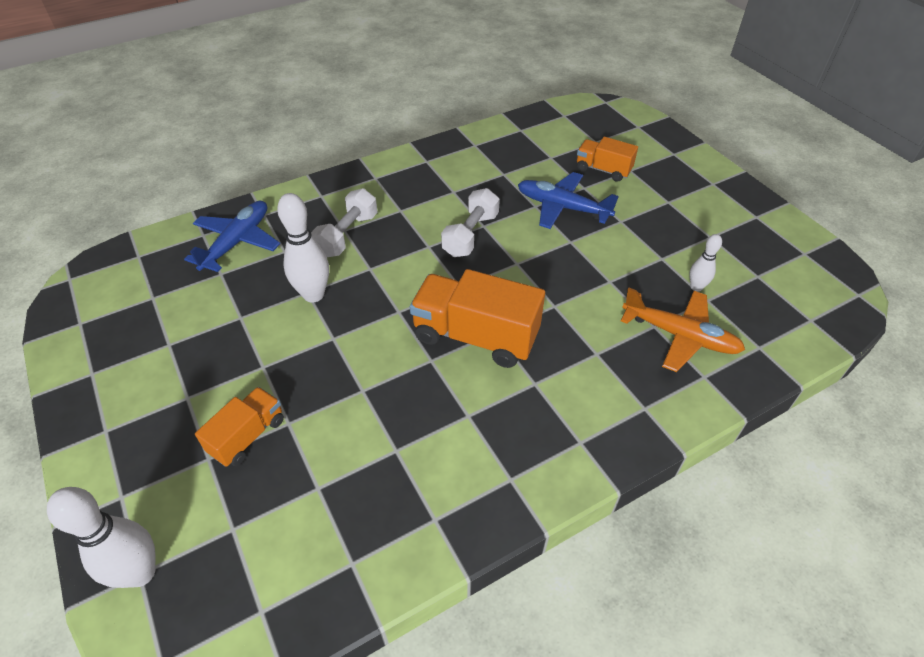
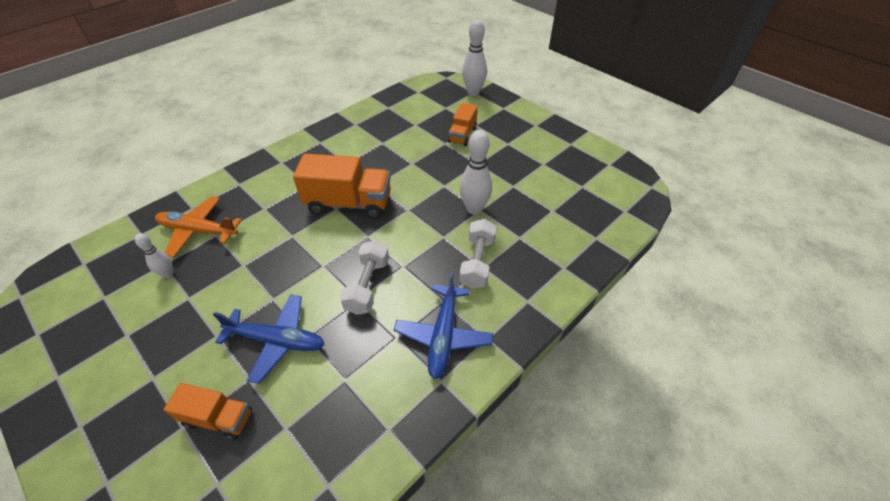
camera: 165 degrees right, 0 degrees up
blue plane [184,201,280,272] -> blue plane moved to [394,272,493,379]

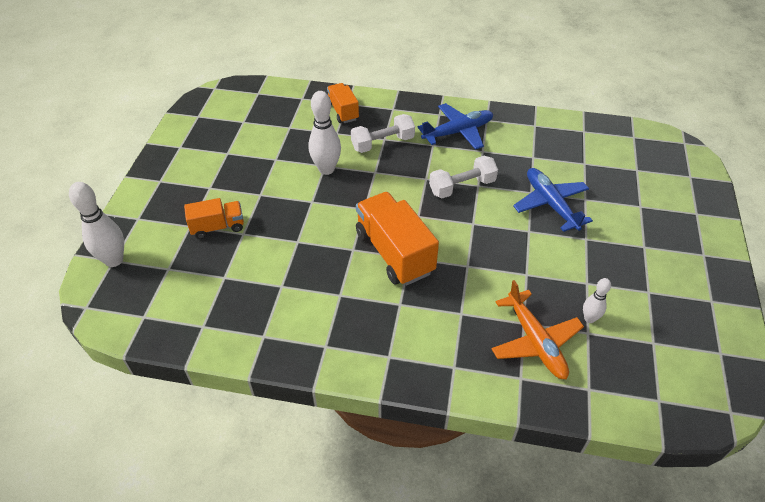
camera: 125 degrees left, 0 degrees up
orange truck [164,383,252,440] -> orange truck moved to [327,83,359,123]

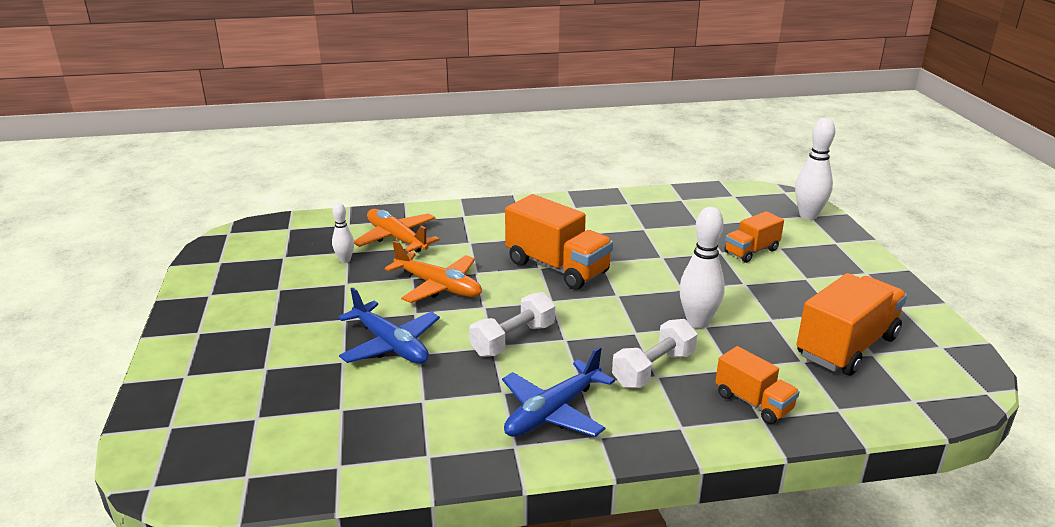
camera: 160 degrees right, 20 degrees down
none -> orange plane [385,241,482,303]
none -> orange truck [797,273,907,376]

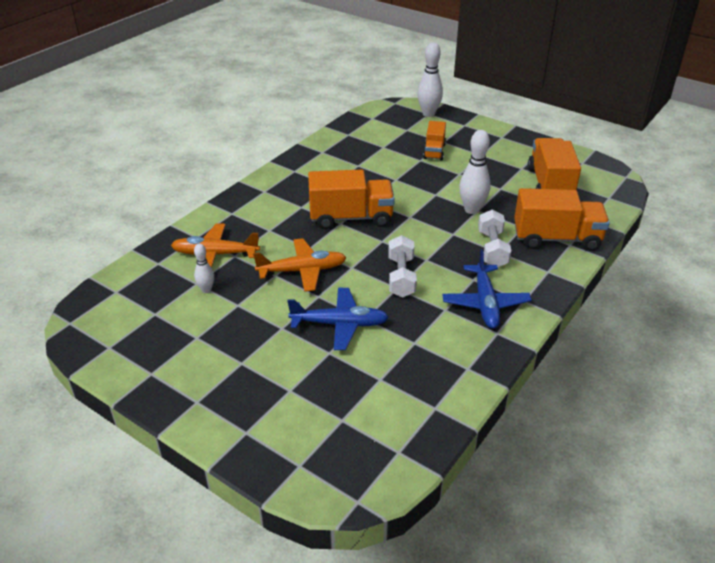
camera: 45 degrees left, 10 degrees up
orange truck [715,346,800,424] -> orange truck [514,188,610,251], size x1.75

